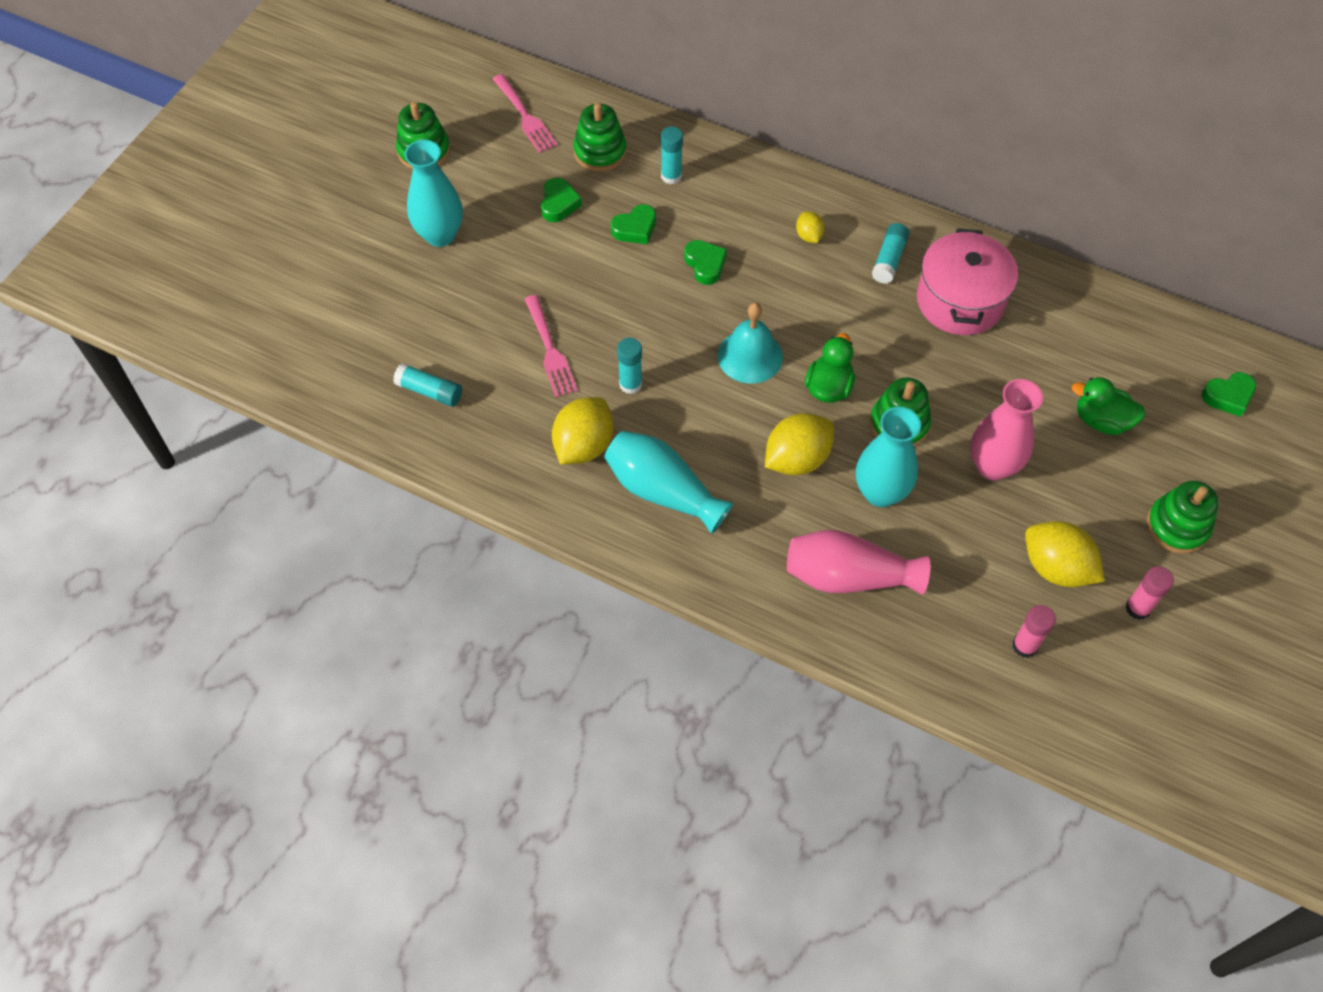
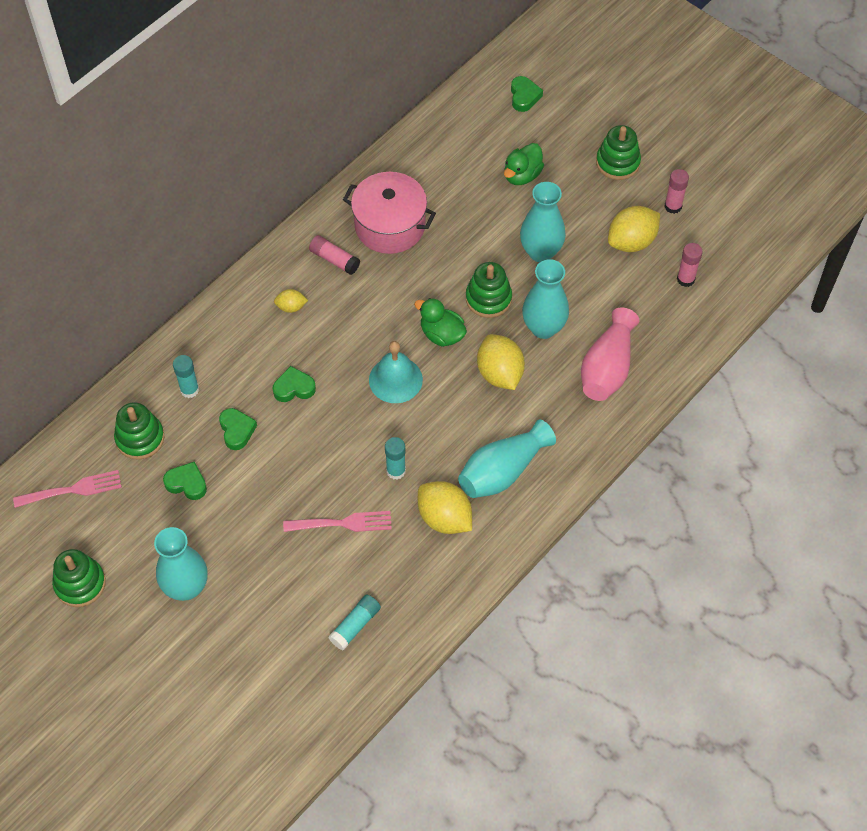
camera: 75 degrees left, 0 degrees up
turquoise glue stick [872,223,909,284] -> pink glue stick [309,235,360,275]
pink vase [970,379,1043,480] -> turquoise vase [520,182,566,262]

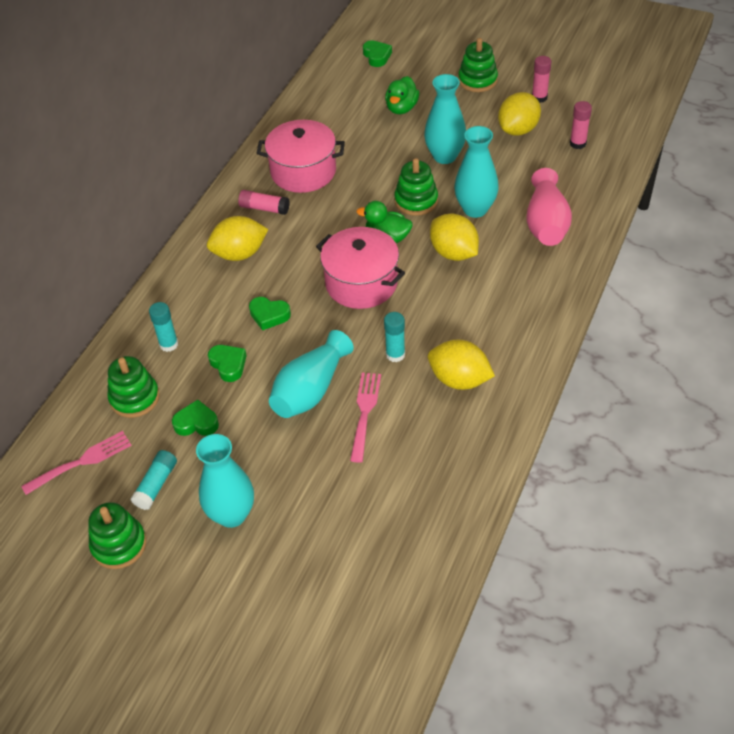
camera: 15 degrees left, 10 degrees down
green heart [273,366,316,402] -> green heart turned 135 degrees counterclockwise [249,297,291,330]
yellow lemon [274,289,308,313] -> yellow lemon [207,216,268,261], size x1.92
pink fork [283,511,392,532] -> pink fork turned 60 degrees counterclockwise [350,373,381,463]
turquoise glue stick [328,594,381,650] -> turquoise glue stick moved to [131,450,177,510]
turquoise bell [369,341,423,403] -> pink pot [316,227,405,309]
turquoise vase [458,419,556,498] -> turquoise vase moved to [269,330,354,418]

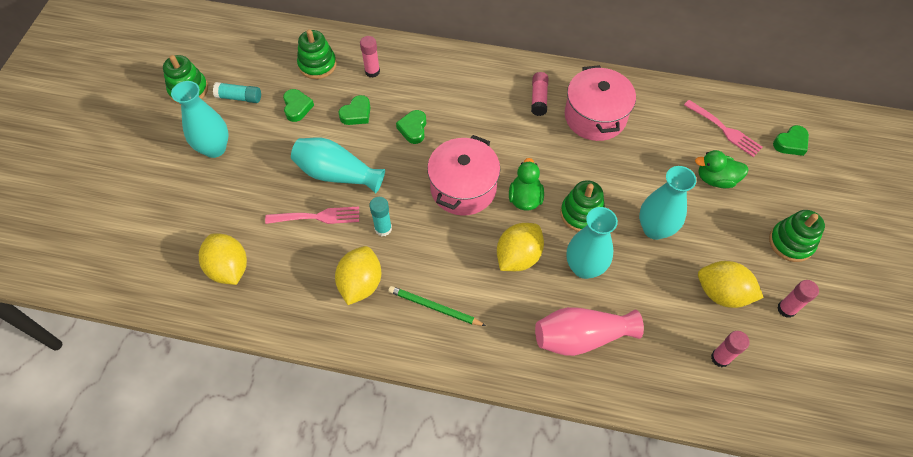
camera: 75 degrees right, 10 degrees up
pink fork [21,431,132,495] -> pink fork moved to [684,100,763,157]
turquoise glue stick [149,302,178,352] -> pink glue stick [360,36,380,78]
yellow lemon [207,216,268,261] -> yellow lemon moved to [199,233,247,285]
none -> green pencil [388,286,486,326]

